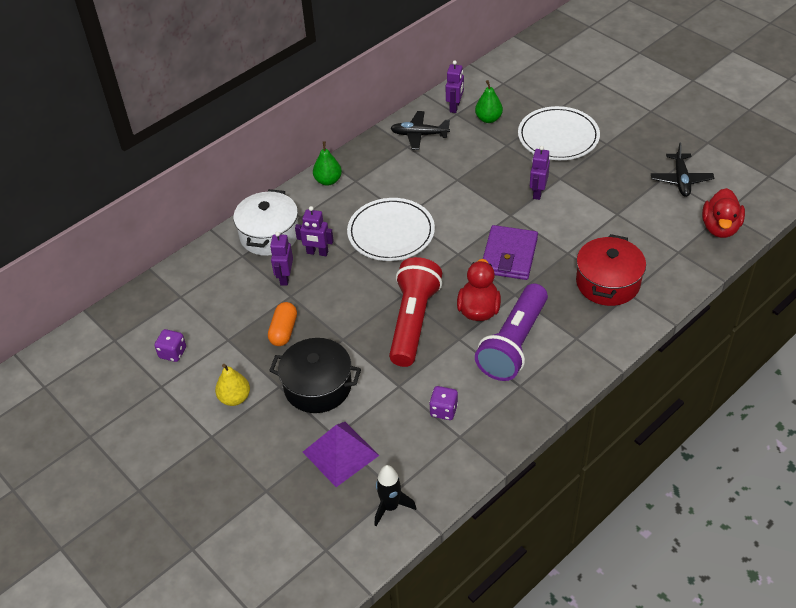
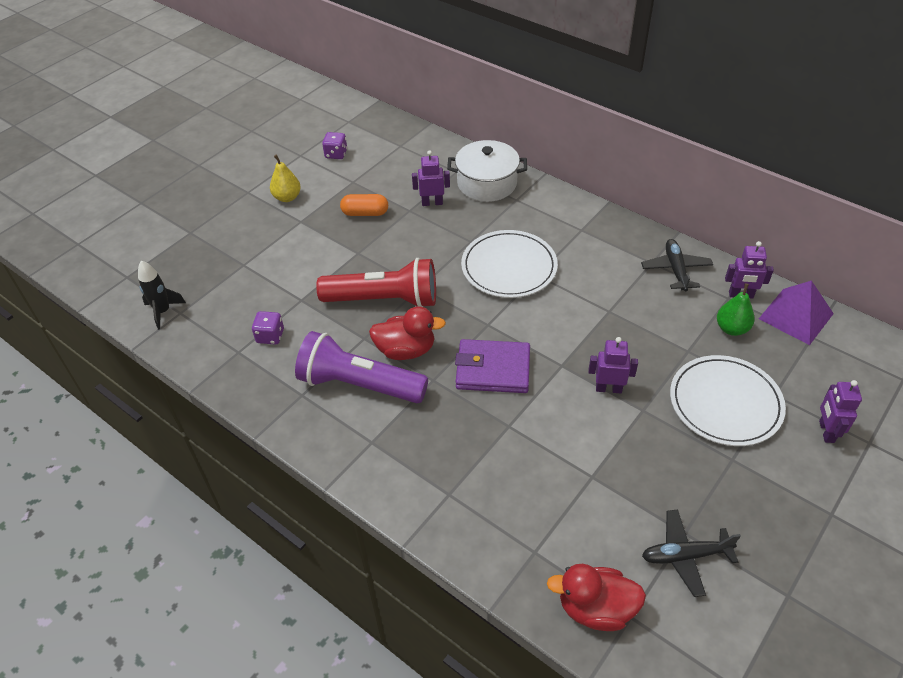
camera: 80 degrees right, 0 degrees up
black pot [269,338,361,413] -> none
purple robot [295,206,334,256] -> purple robot moved to [819,380,862,443]
purple pyramid [303,422,379,487] -> purple pyramid moved to [759,281,834,345]
green pear [313,141,342,186] -> none
red pot [576,234,646,306] -> none

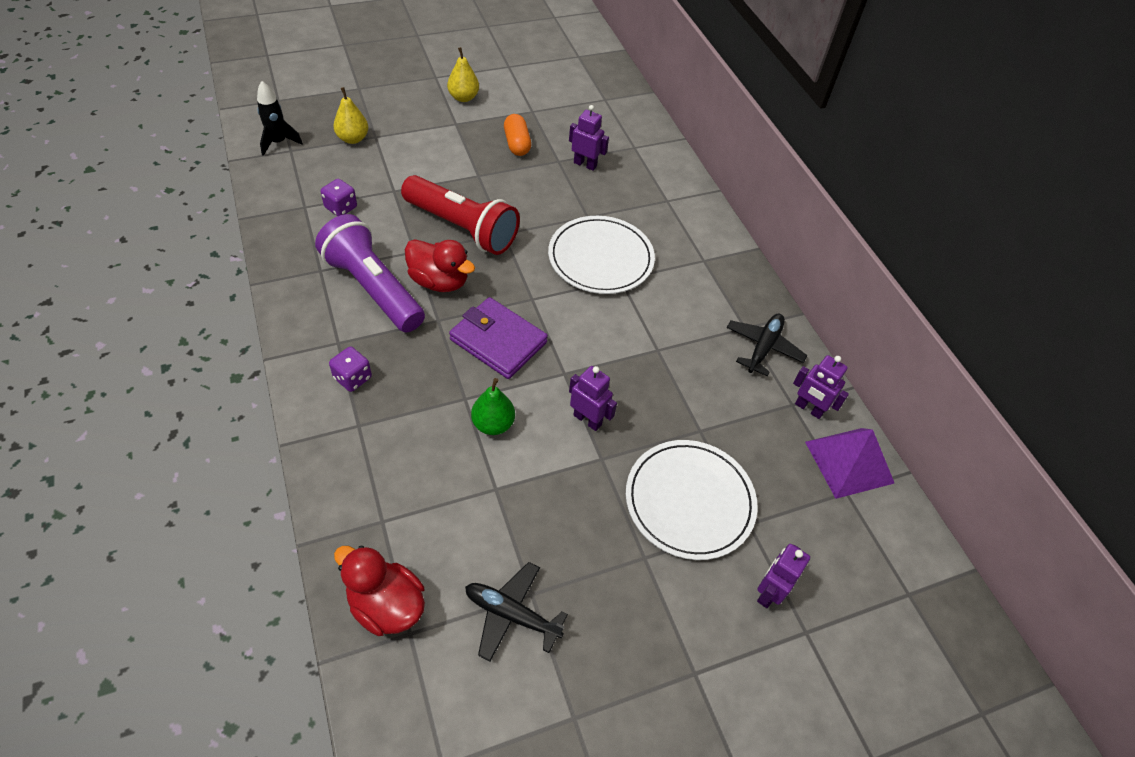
camera: 25 degrees right, 5 degrees up
purple dice [322,132,347,159] -> purple dice moved to [329,347,372,392]
orange capsule [340,194,388,216] -> orange capsule turned 45 degrees clockwise [504,114,531,156]
white pot [447,140,527,202] -> none
green pear [717,283,755,336] -> green pear moved to [471,378,515,435]
none -> yellow pear [333,87,368,144]

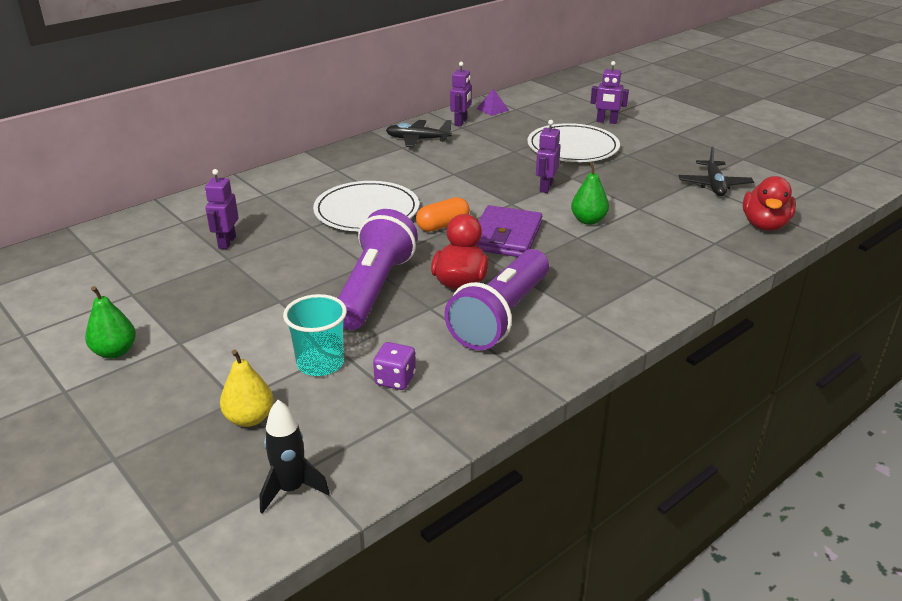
camera: 105 degrees left, 20 degrees down
purple dice [329,347,372,392] -> none
red flashlight [401,175,520,255] -> purple flashlight [338,209,418,330]
yellow pear [447,47,479,102] -> green pear [85,286,136,359]
orange capsule [504,114,531,156] -> orange capsule moved to [416,197,470,232]
purple pyramid [805,428,895,499] -> purple pyramid [477,89,509,116], size x0.53
none -> turquoise cup [283,294,347,376]

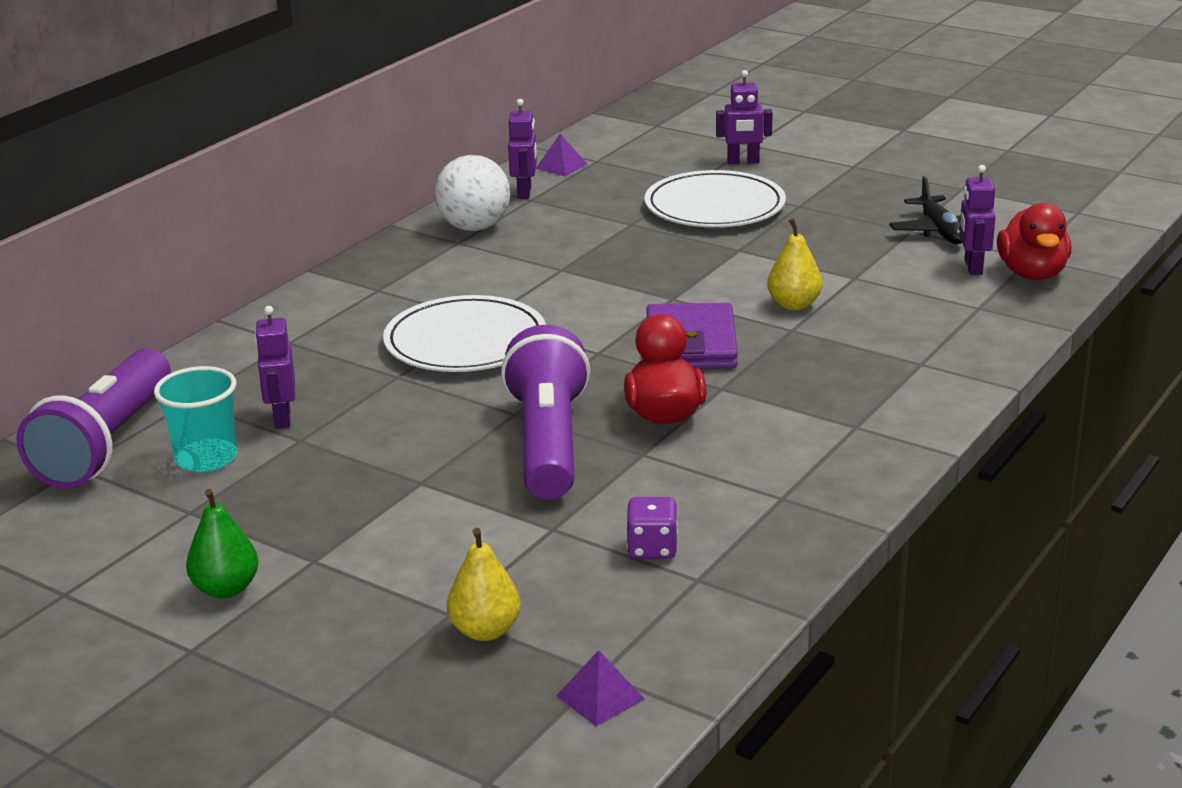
camera: 15 degrees left, 5 degrees down
black rocket [259,400,330,514] -> purple pyramid [556,650,644,726]
turquoise cup [283,294,347,376] -> turquoise cup moved to [154,366,237,472]
black plane [386,120,452,147] -> white ball [435,155,510,231]
orange capsule [416,197,470,232] -> none
purple flashlight [444,249,549,350] -> purple flashlight moved to [16,349,171,488]
purple robot [536,120,561,193] -> purple robot moved to [959,165,995,275]
green pear [571,162,609,225] -> yellow pear [767,218,822,310]

